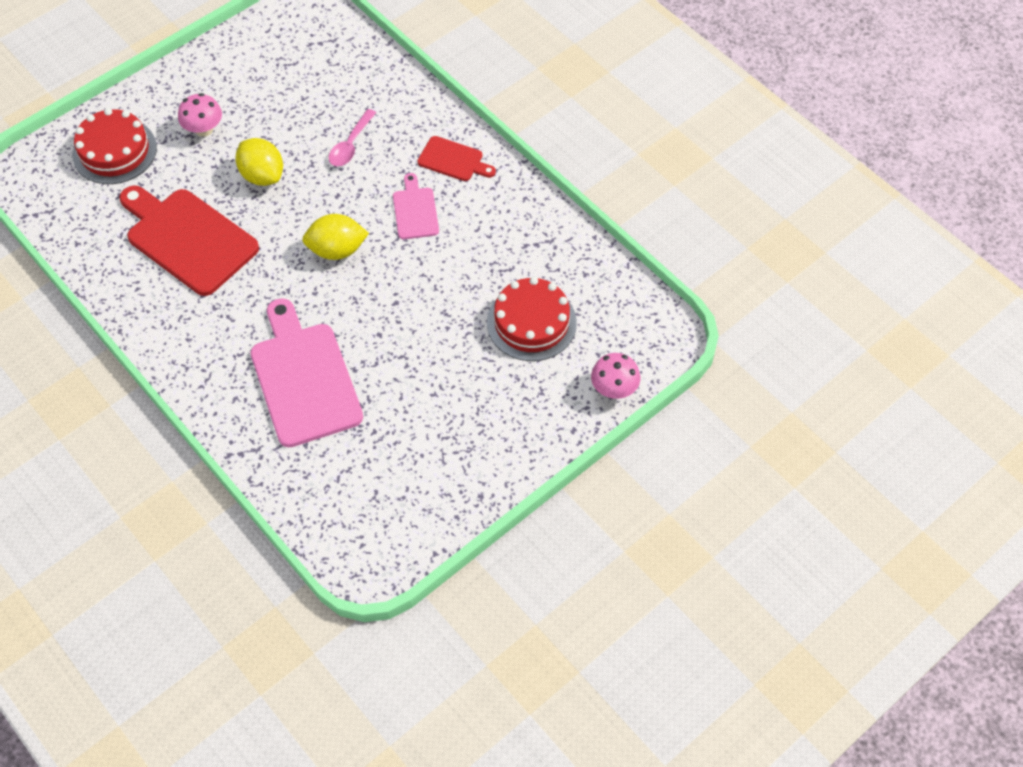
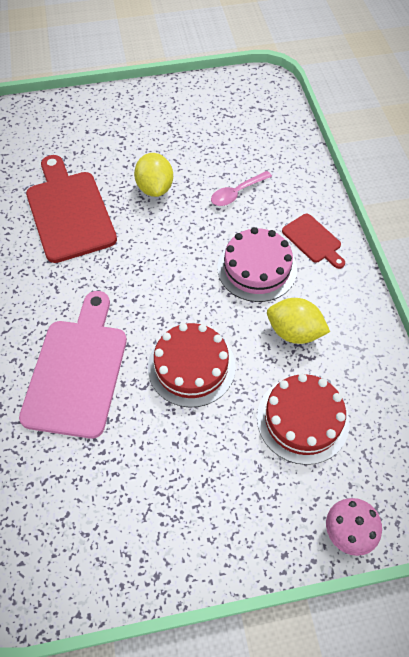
camera: 30 degrees right, 0 degrees up
red cake [73,108,157,184] -> red cake moved to [148,323,236,407]
pink mushroom [178,93,222,137] -> none
yellow lemon [302,214,369,260] -> yellow lemon moved to [267,298,330,344]
pink cutting board [393,173,439,239] -> pink cake [217,227,297,302]

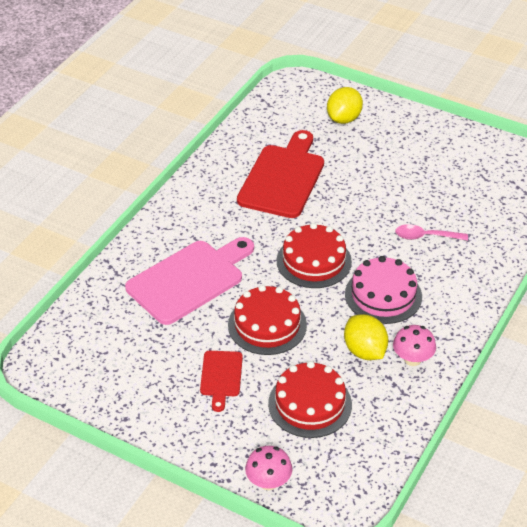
camera: 40 degrees right, 15 degrees down
yellow lemon [134,153,173,197] -> yellow lemon moved to [327,87,363,124]
red cutting board [282,214,345,269] -> red cutting board moved to [200,351,243,412]
none -> red cake [277,223,352,288]
none -> pink mushroom [393,325,436,366]

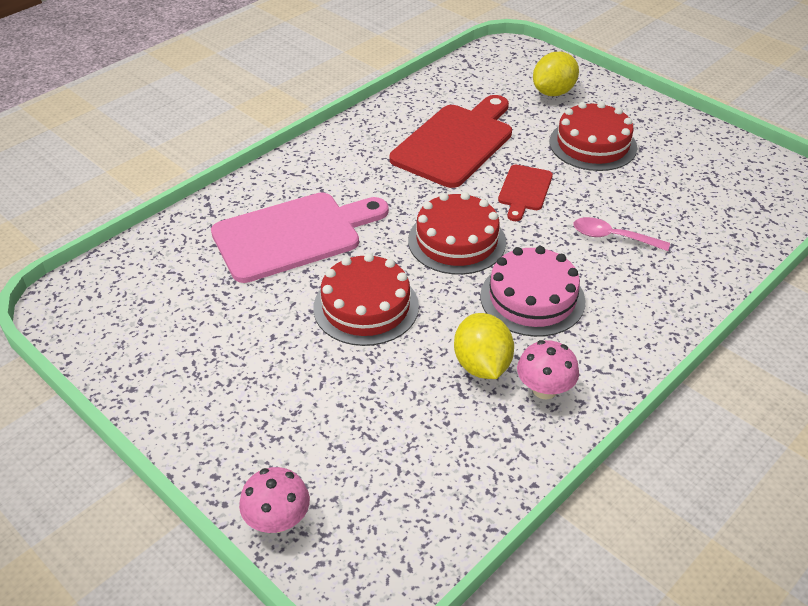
camera: 15 degrees right, 0 degrees up
red cutting board [200,351,243,412] -> red cutting board moved to [498,165,553,221]
red cake [268,361,352,438] -> red cake moved to [550,102,637,171]

